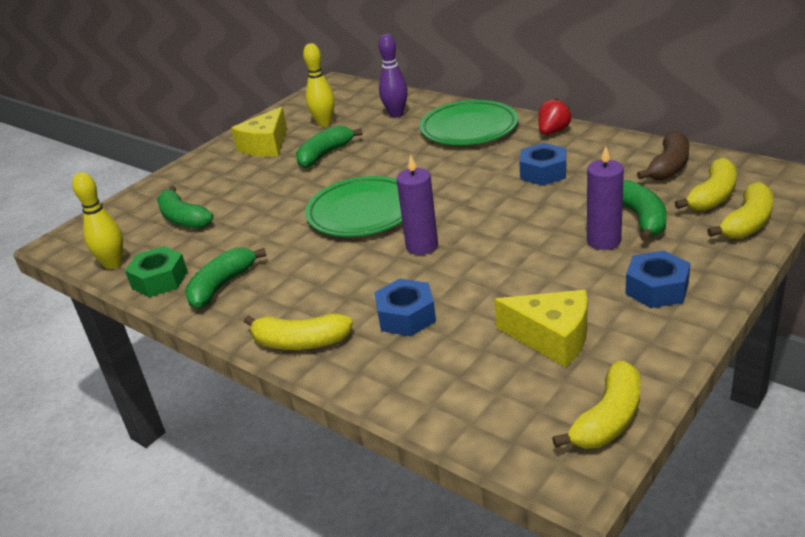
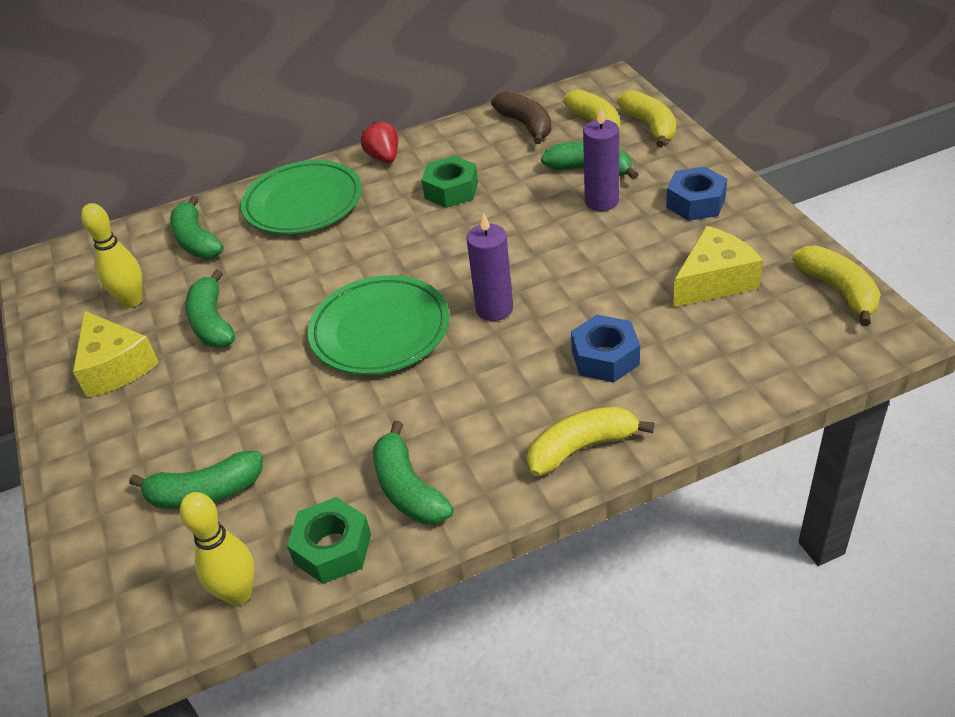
camera: 60 degrees left, 10 degrees up
yellow banana [244,313,353,350] -> yellow banana turned 150 degrees counterclockwise [527,406,654,476]
purple bowling pin [379,34,408,118] -> green banana [170,196,224,259]
blue nut [519,143,566,186] -> green nut [422,156,478,208]

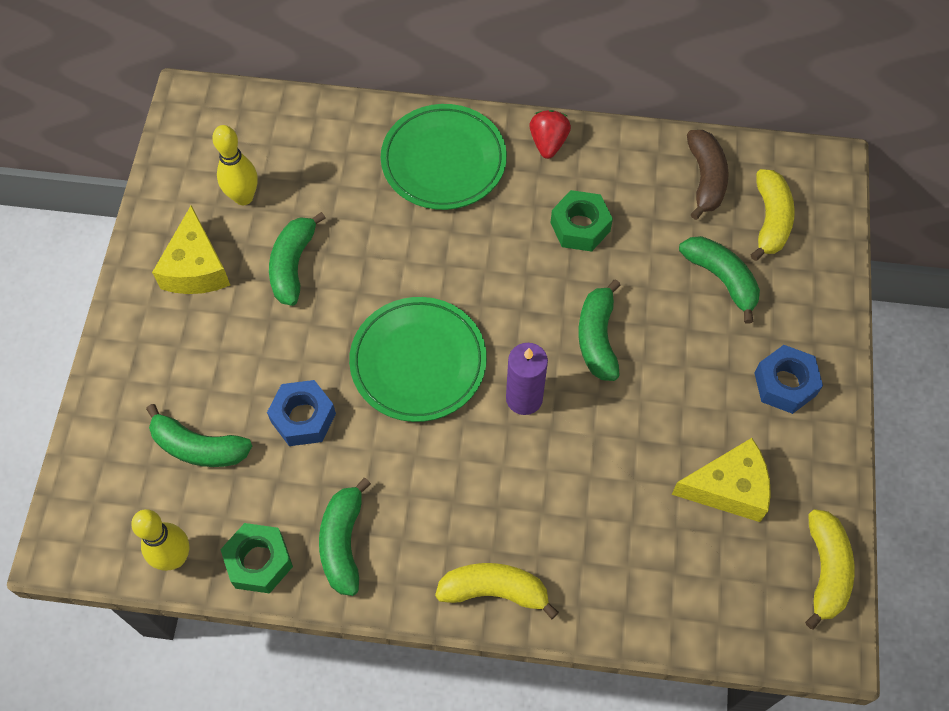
camera: 25 degrees right, 20 degrees up
green banana [170,196,224,259] -> green banana moved to [578,279,621,381]
blue nut [571,315,640,383] -> blue nut moved to [267,380,336,446]
purple candle [583,108,619,211] -> none
yellow banana [617,90,676,147] -> none

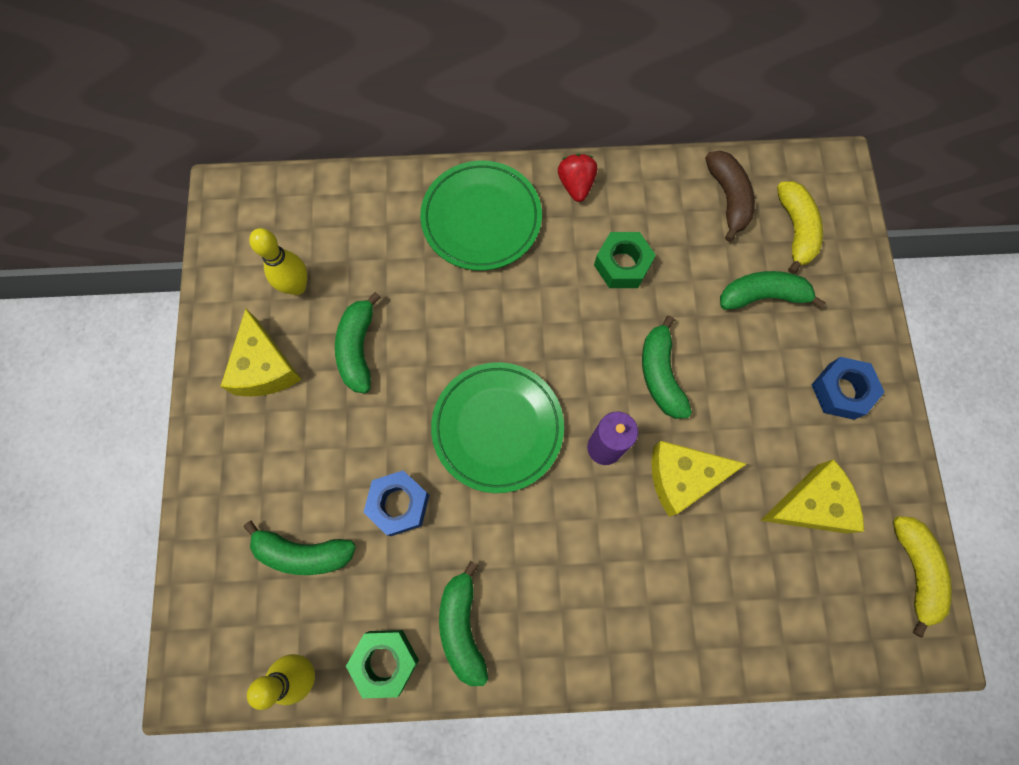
camera: 10 degrees left, 10 degrees up
yellow banana [435,563,559,619] -> none
green banana [679,236,760,324] -> green banana turned 45 degrees counterclockwise [720,271,826,310]
none -> yellow cheese [652,441,746,517]

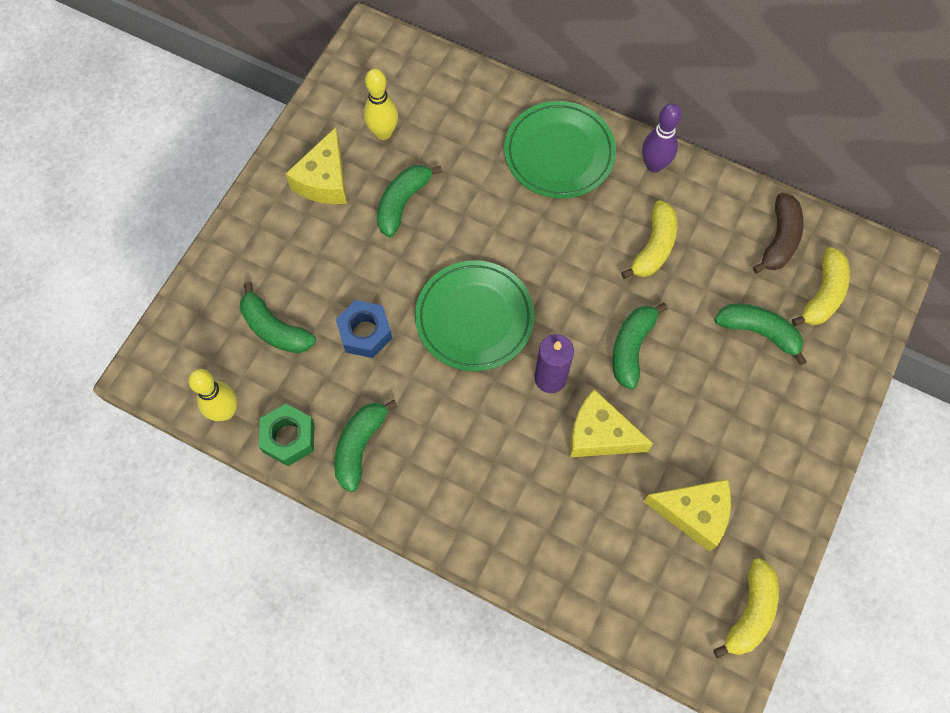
camera: 30 degrees right, 5 degrees down
red strawberry [558,154,597,202] -> purple bowling pin [642,103,682,173]
green nut [594,232,656,288] -> yellow banana [621,200,677,279]
blue nut [812,357,885,420] -> none

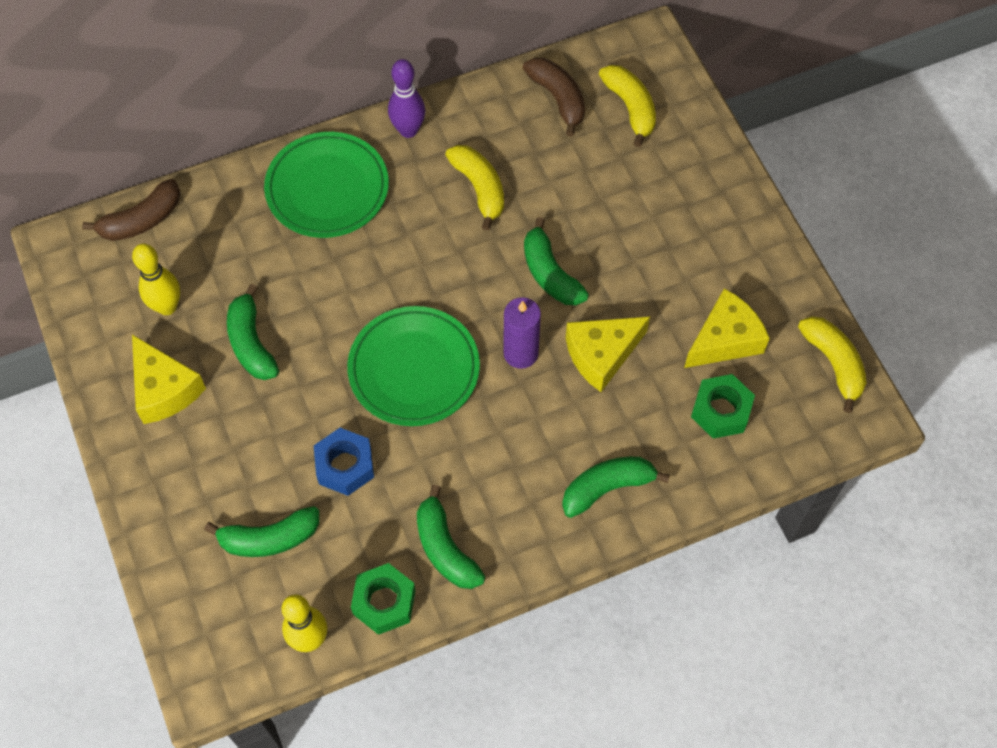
camera: 50 degrees left, 5 degrees down
green banana [714,304,807,366] -> green banana moved to [562,457,670,518]
none -> brown banana [82,179,180,241]
none -> green nut [691,374,755,439]

